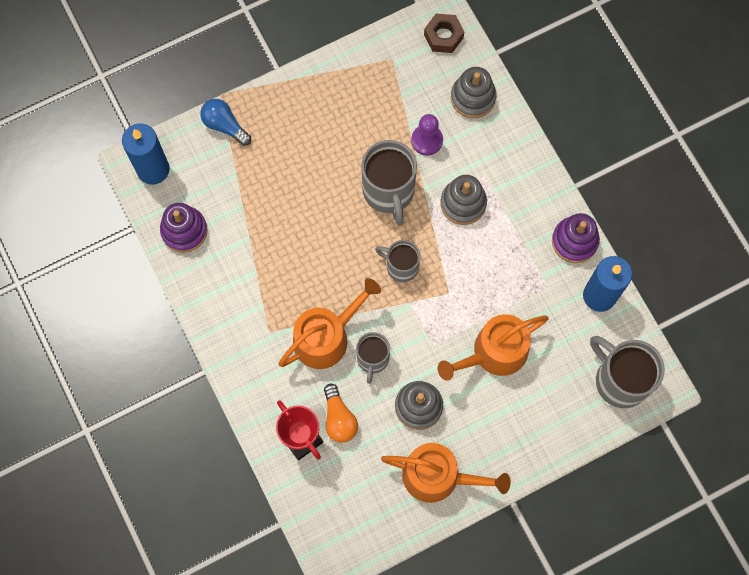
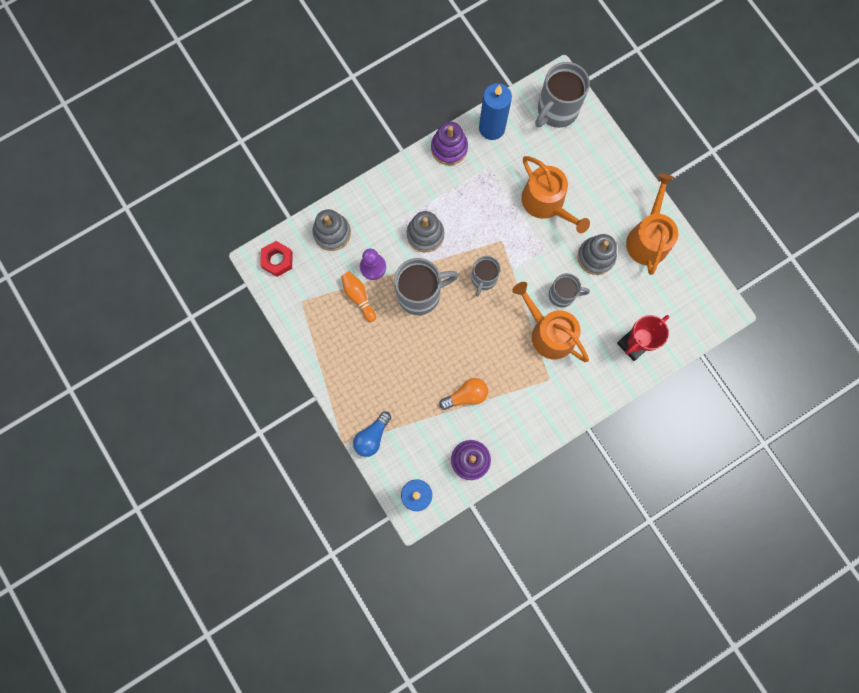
camera: 95 degrees left, 5 degrees up
orange light bulb [324,384,358,443] -> orange light bulb moved to [439,378,488,410]
brown nut [424,13,464,53] -> red nut [260,241,293,277]
none -> orange bowling pin [341,272,376,322]

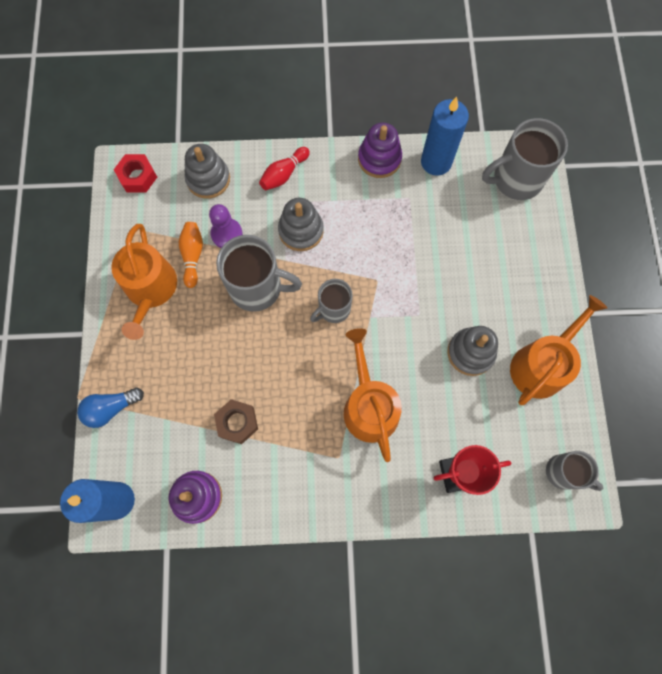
camera: 30 degrees right, 5 degrees down
orange light bulb [439,378,488,410] -> brown nut [214,399,258,444]
orange watering can [521,156,590,233] -> orange watering can moved to [111,224,177,340]
grey mug [549,273,590,307] -> grey mug moved to [546,451,603,491]
none -> red bowling pin [259,147,310,190]

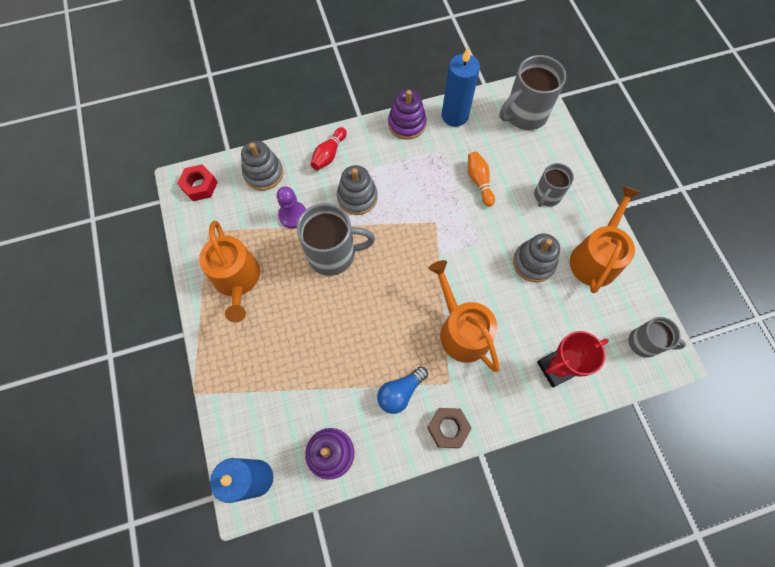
camera: 15 degrees left, 5 degrees down
blue light bulb [77,388,144,428] -> blue light bulb moved to [377,366,428,414]
orange bowling pin [179,222,203,288] -> orange bowling pin moved to [468,151,495,207]
brown nut [214,399,258,444] -> brown nut moved to [427,408,472,448]
grey mug [310,279,353,323] -> grey mug moved to [534,163,574,207]

